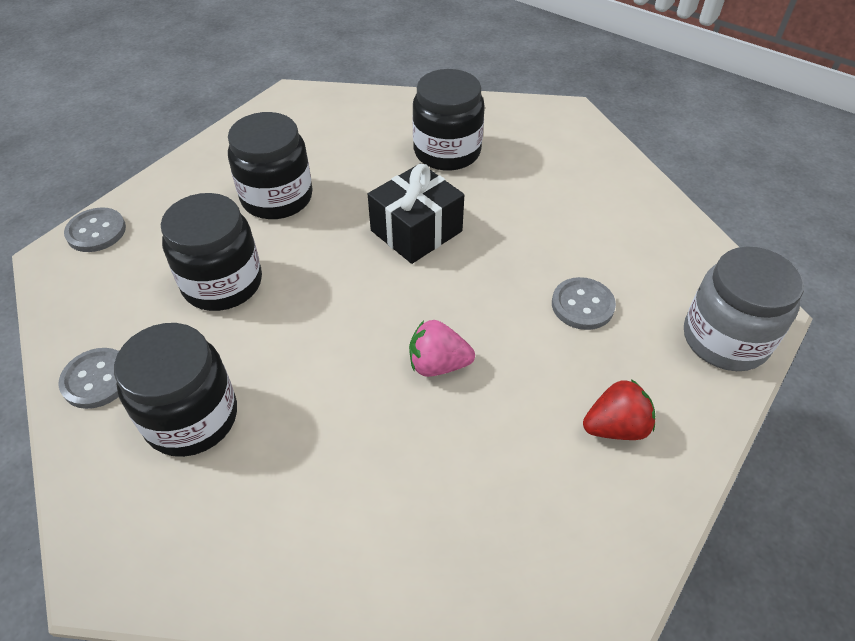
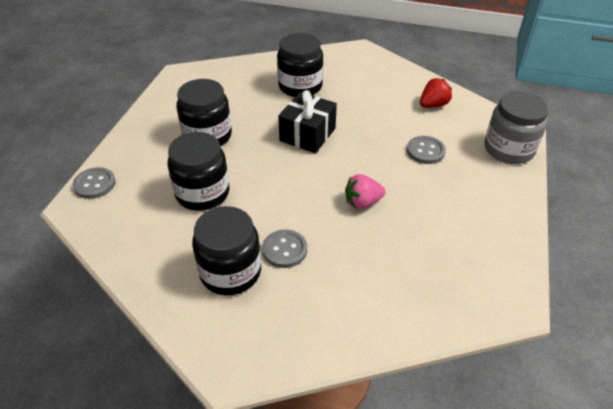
camera: 20 degrees left, 5 degrees down
grey button [58,348,119,409] -> grey button moved to [262,230,307,268]
red strawberry [583,379,656,440] -> red strawberry moved to [420,78,452,108]

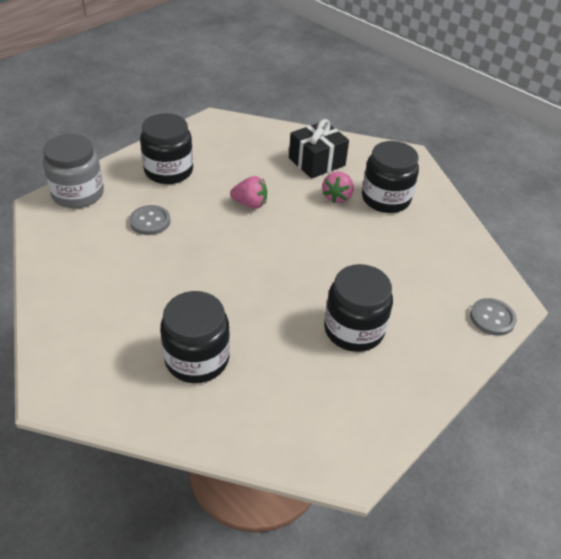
camera: 155 degrees left, 0 degrees up
black jar [167,132,229,211] -> black jar moved to [140,113,193,184]
grey button [262,230,307,268] -> pink strawberry [322,172,354,203]
black gift [278,90,337,153] -> black gift moved to [289,119,349,179]
red strawberry [420,78,452,108] -> none

